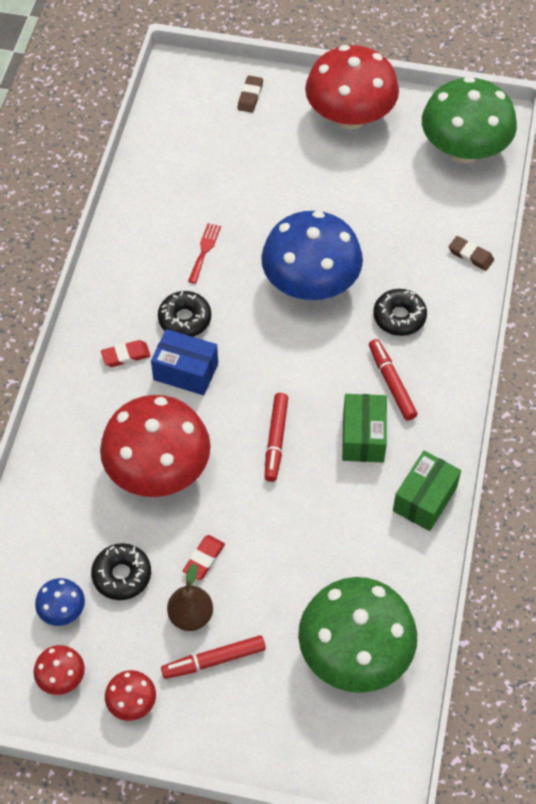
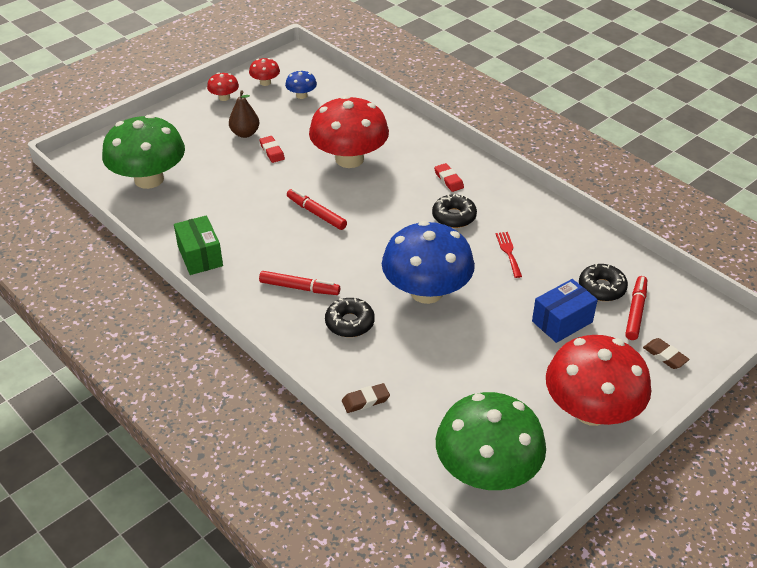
camera: 125 degrees right, 15 degrees down
black donut [91,543,151,600] -> black donut moved to [579,264,628,301]
red eraser [101,340,150,367] -> red eraser turned 45 degrees counterclockwise [434,163,464,192]
blue box [151,329,218,395] -> blue box moved to [532,279,598,343]
red marker [161,635,266,679] -> red marker moved to [625,276,647,340]
red fork [188,223,221,284] -> red fork turned 150 degrees counterclockwise [496,232,522,278]
green box [342,394,387,462] -> none

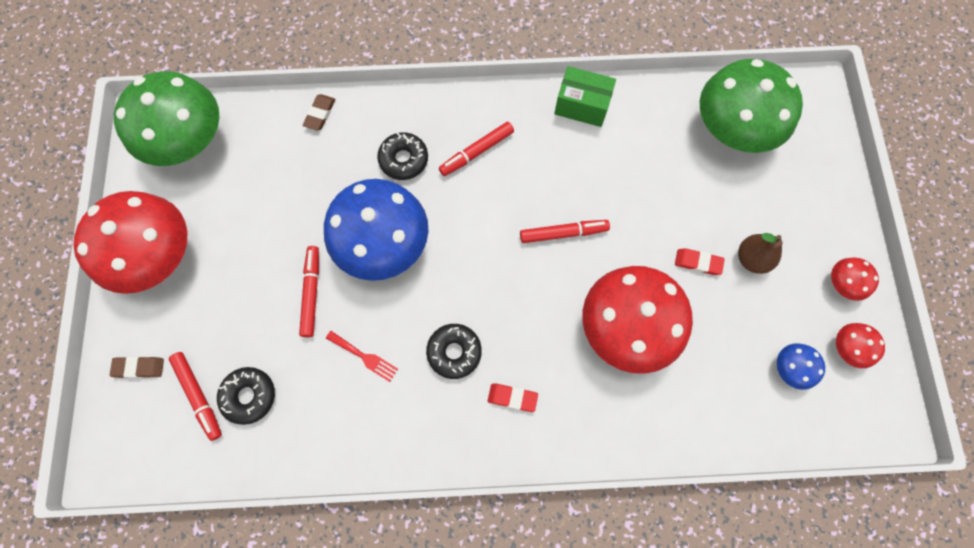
camera: 130 degrees right, 30 degrees up
blue box [532,279,598,343] -> none
none -> red marker [299,246,319,337]

